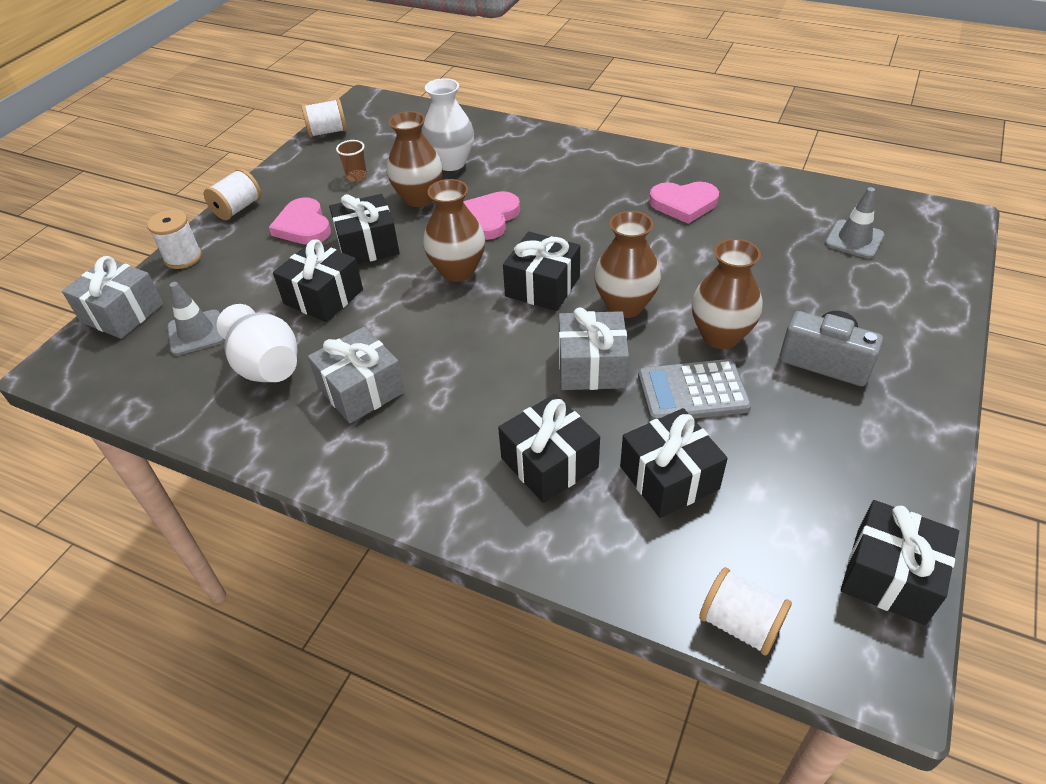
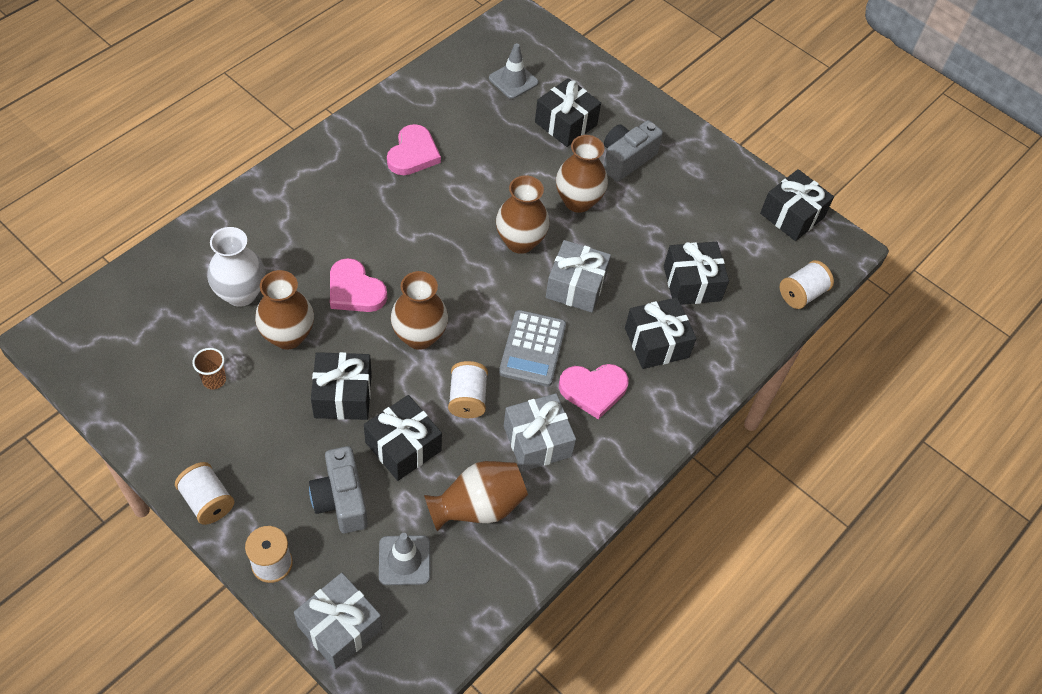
camera: 80 degrees left, 10 degrees up
white vase [217,304,297,382] -> brown vase [424,461,528,532]
pink heart [269,197,331,245] -> pink heart moved to [559,364,629,420]
white spool [301,99,347,138] -> white spool moved to [448,361,488,418]
black gift [503,231,580,311] -> black gift moved to [535,78,601,147]
grey calculator [638,359,751,421] -> grey calculator moved to [499,310,566,387]
none -> grey camera [309,446,368,534]

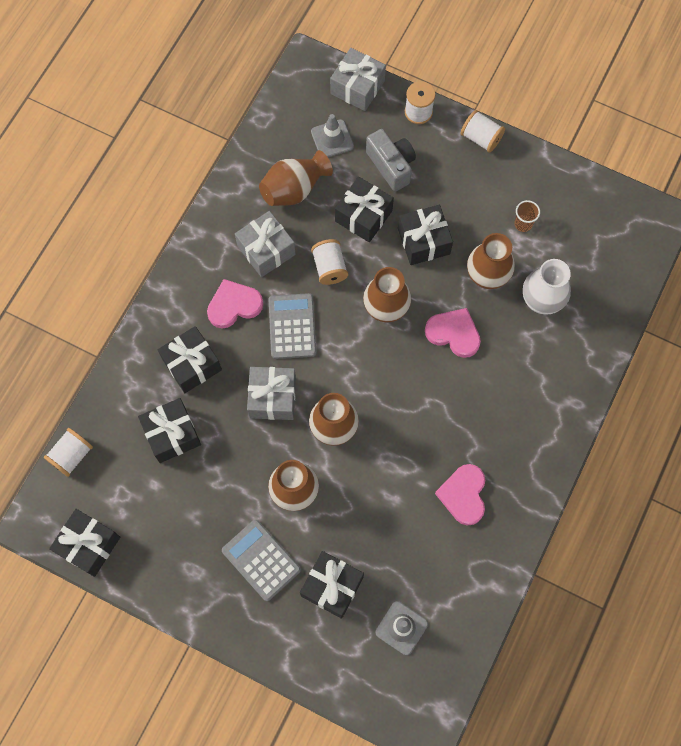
camera: 170 degrees right, 15 degrees up
grey camera [604,120,663,182] -> grey calculator [222,520,301,601]

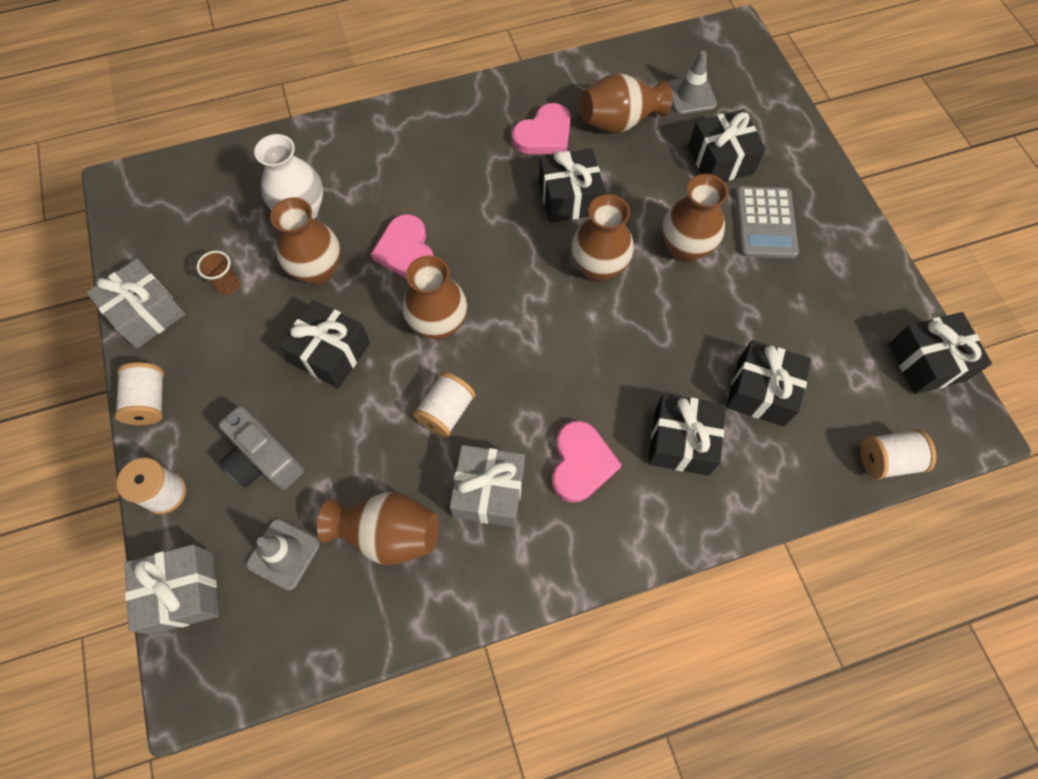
camera: 135 degrees left, 5 degrees down
pink heart [207,279,263,328] -> pink heart turned 105 degrees counterclockwise [552,421,622,502]
grey gift [247,367,296,420] -> grey gift moved to [86,258,186,348]
grey calculator [269,293,316,359] -> none
black gift [335,177,394,242] -> black gift moved to [539,148,605,223]
grey camera [366,129,416,192] -> grey camera turned 60 degrees counterclockwise [218,406,304,490]
none -> brown vase [580,73,672,133]

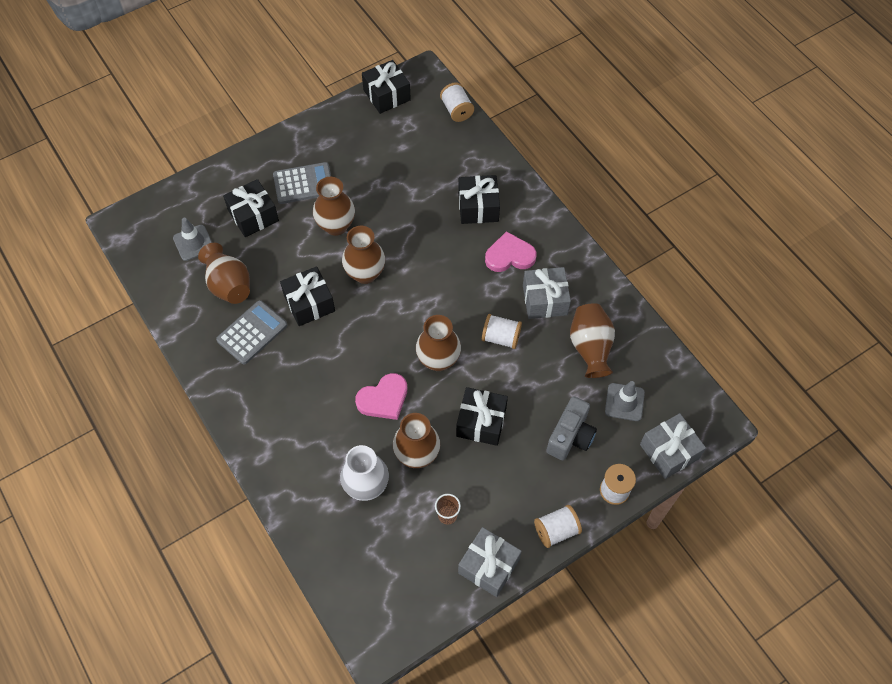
camera: 105 degrees left, 5 degrees down
pink heart [512,103,571,154] -> grey calculator [216,300,287,364]
black gift [726,340,811,427] -> none

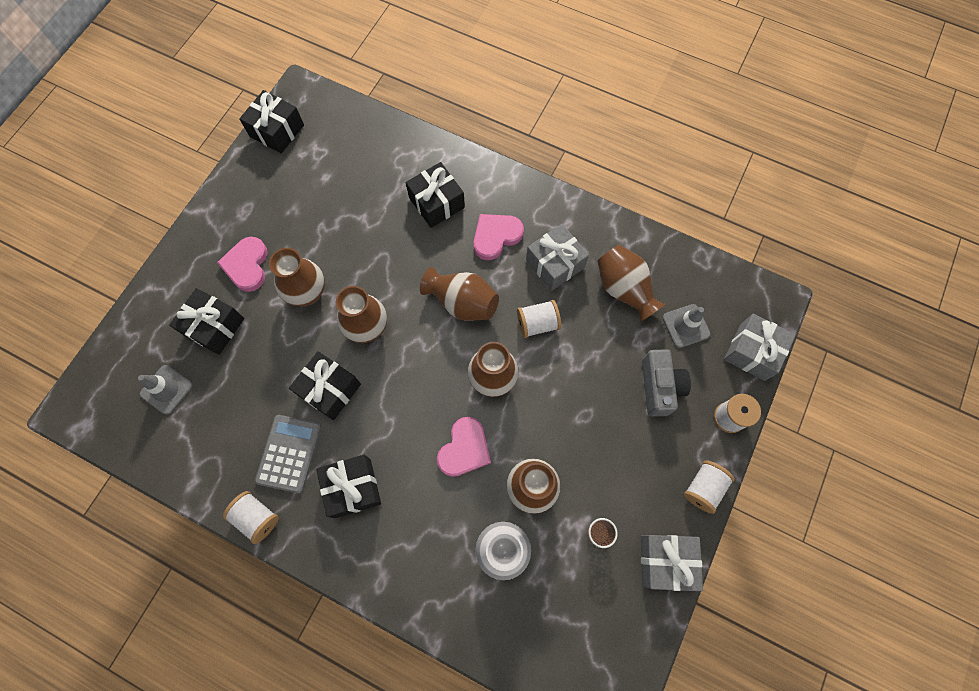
camera: 30 degrees left, 10 degrees up
brown vase [198,243,250,304] -> brown vase moved to [420,267,499,321]
grey calculator [273,162,331,204] -> pink heart [217,237,268,292]
white spool [440,82,474,122] -> white spool moved to [223,491,279,544]
black gift [456,387,508,446] -> black gift moved to [316,455,381,518]

